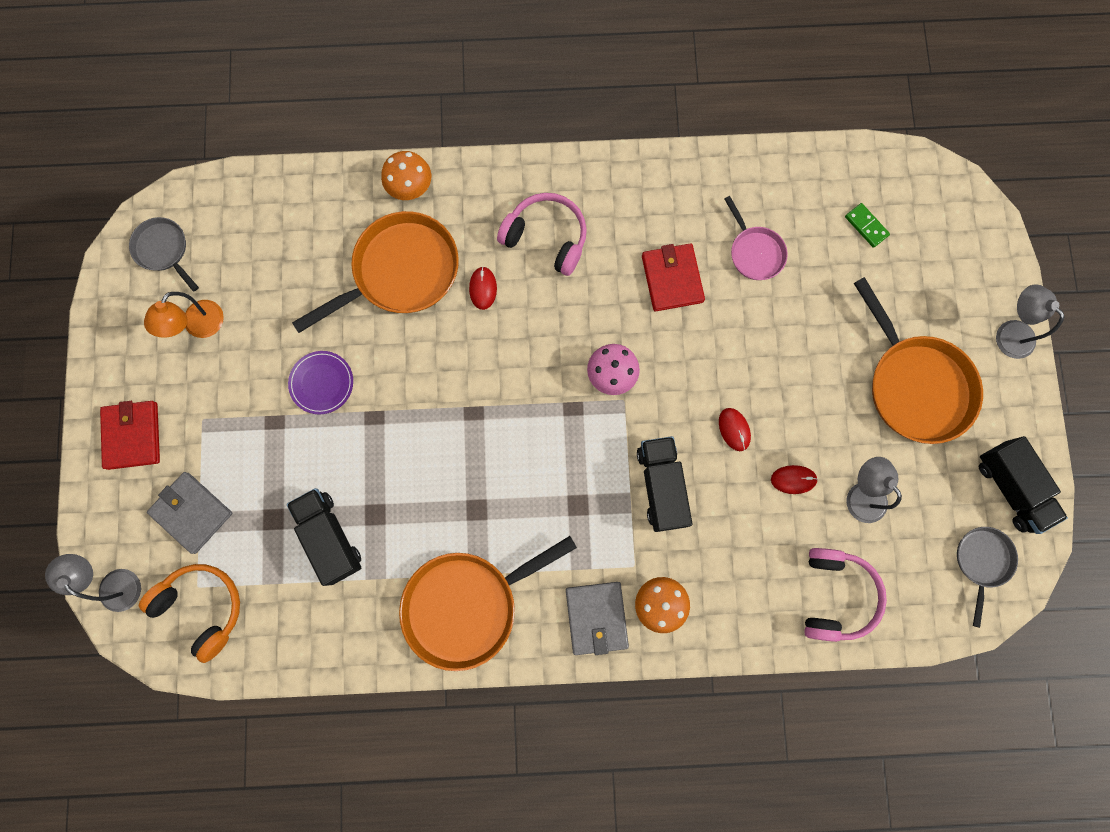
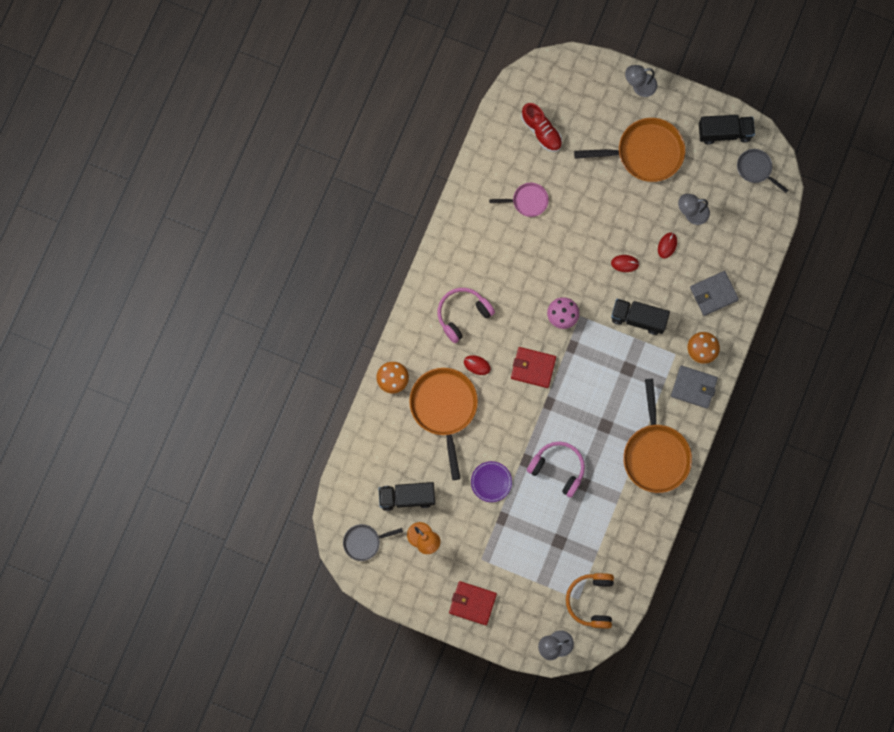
camera: 65 degrees left, 0 degrees up
orange headphones [139,564,240,663] -> orange headphones turned 60 degrees counterclockwise [566,573,614,629]
grey wallet [147,472,232,554] -> grey wallet moved to [690,271,739,316]
black truck [287,488,361,586] -> black truck moved to [378,482,435,511]
red wallet [642,243,705,311] -> red wallet moved to [511,347,556,388]
pink headphones [804,548,887,642] -> pink headphones moved to [527,442,585,498]
green domino [845,203,890,248] -> red shoe [521,103,562,152]

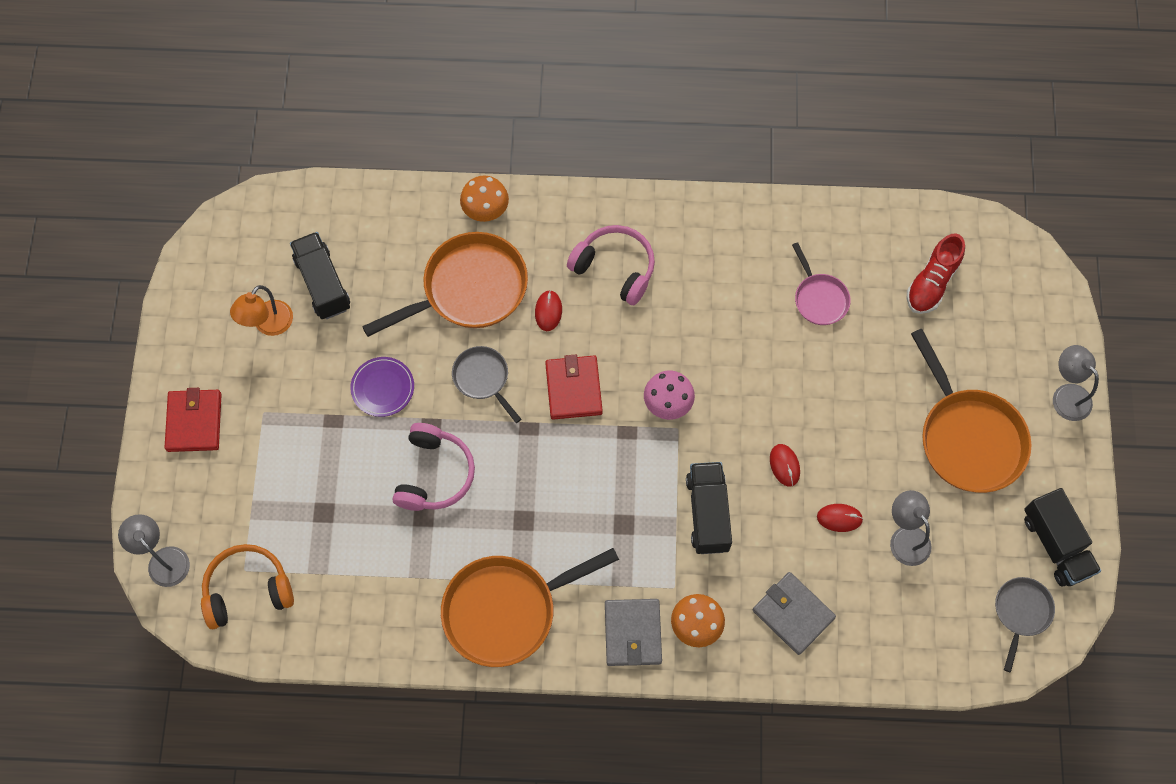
camera: 70 degrees right, 10 degrees down
grey pan [343,524,403,561] -> grey pan moved to [452,346,521,423]

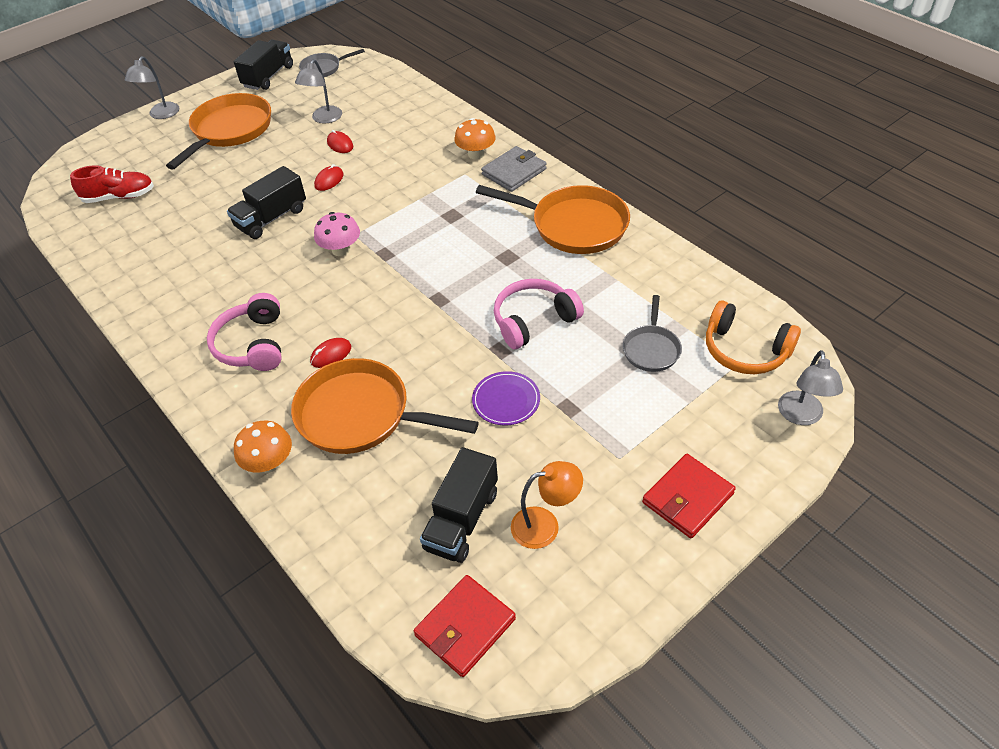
camera: 130 degrees left, 20 degrees down
grey pan [452,346,521,423] -> grey pan moved to [623,295,682,372]
red wallet [545,355,603,420] -> red wallet moved to [414,575,516,677]
black truck [686,462,732,554] -> black truck moved to [227,166,306,239]
grey wallet [753,572,836,655] -> none
pink pan [792,242,851,325] -> none

